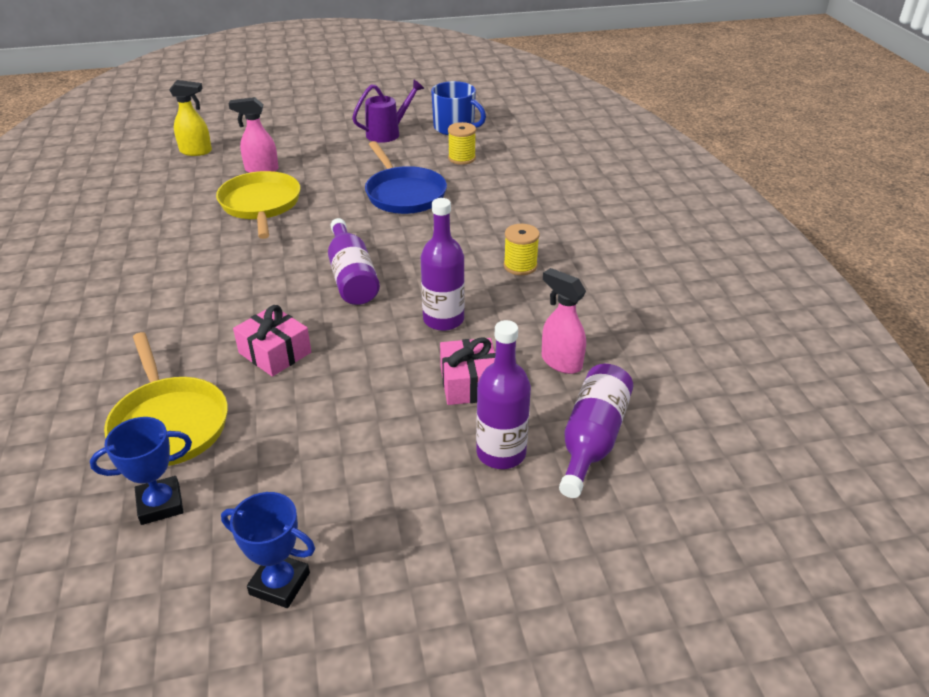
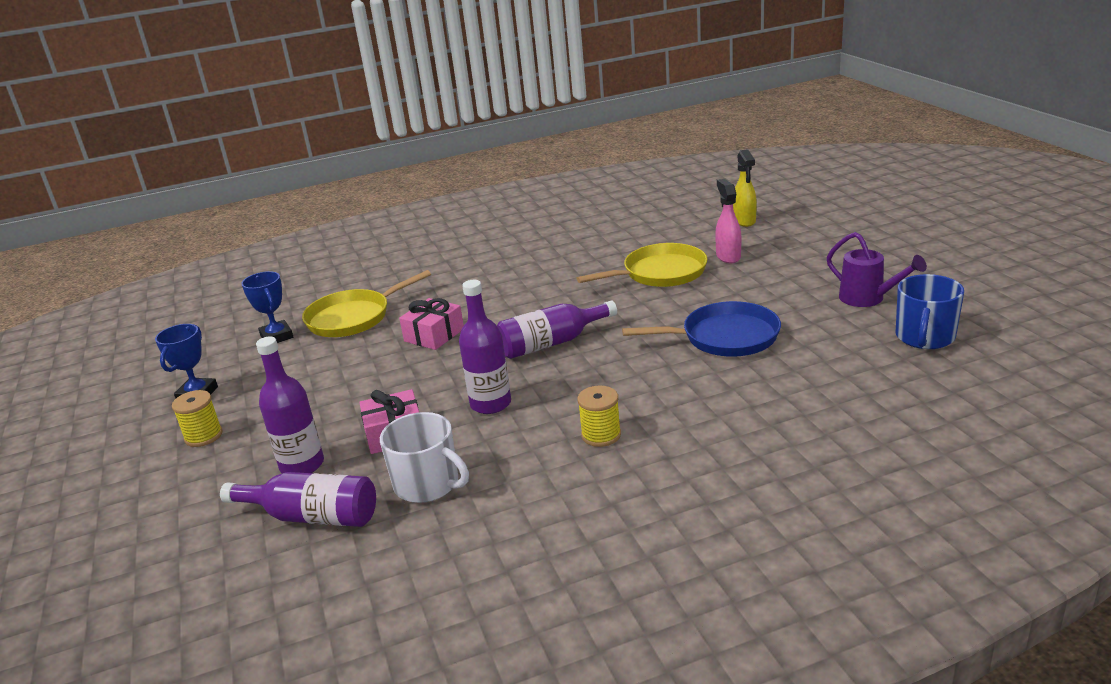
camera: 85 degrees right, 10 degrees down
blue pan [365,141,447,214] -> blue pan turned 150 degrees counterclockwise [622,301,781,357]
yellow spool [448,122,476,165] -> yellow spool moved to [172,390,223,447]
pink spray bottle [542,268,586,374] -> white mug [380,412,469,503]

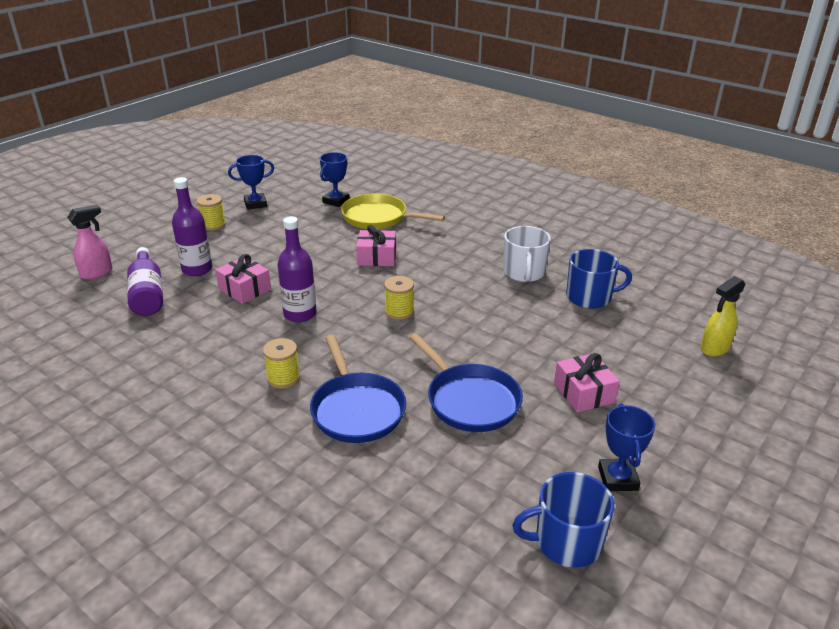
camera: 55 degrees right, 5 degrees up
white mug [380,412,469,503] -> white mug moved to [503,226,551,282]
purple bottle [497,300,617,359] -> yellow spool [384,276,414,320]
yellow pan [576,243,708,287] -> none
pink spray bottle [715,179,741,263] -> pink spray bottle moved to [67,205,112,279]
purple watering can [826,232,927,307] -> blue trophy [598,404,656,491]
none -> blue pan [310,335,406,443]
none -> pink gift [554,353,620,412]
none -> blue mug [566,249,632,309]

